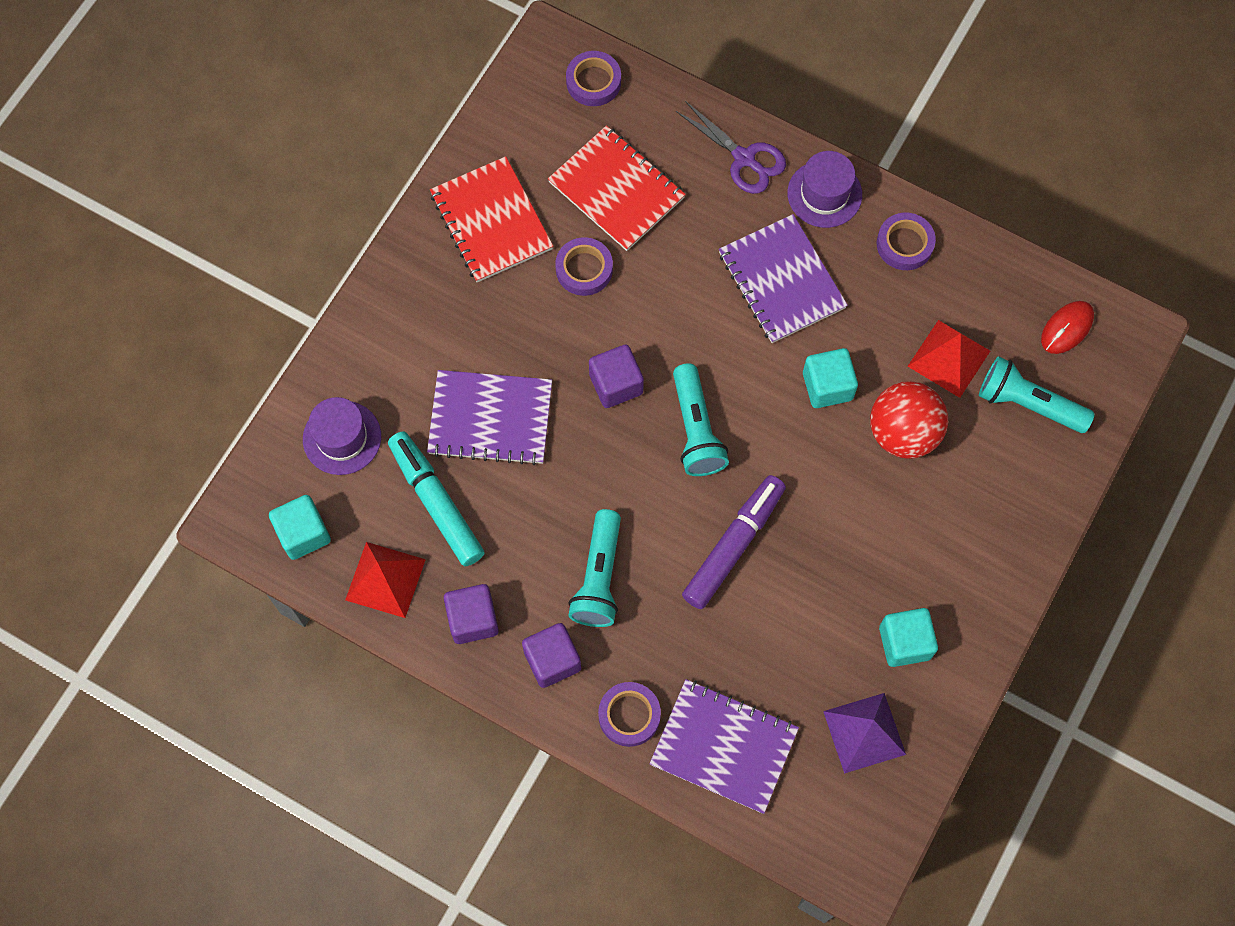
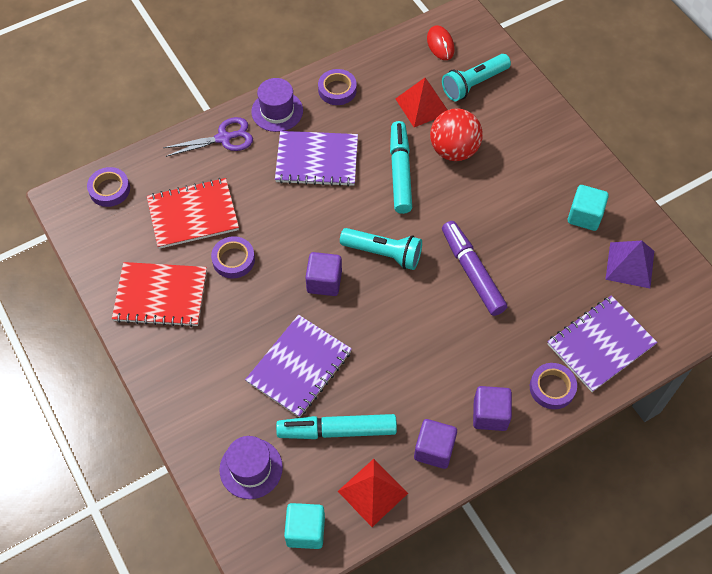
camera: 60 degrees left, 10 degrees down
turquoise flashlight [568,509,621,627] -> none
turquoise cube [803,348,858,408] -> turquoise marker [390,121,412,214]

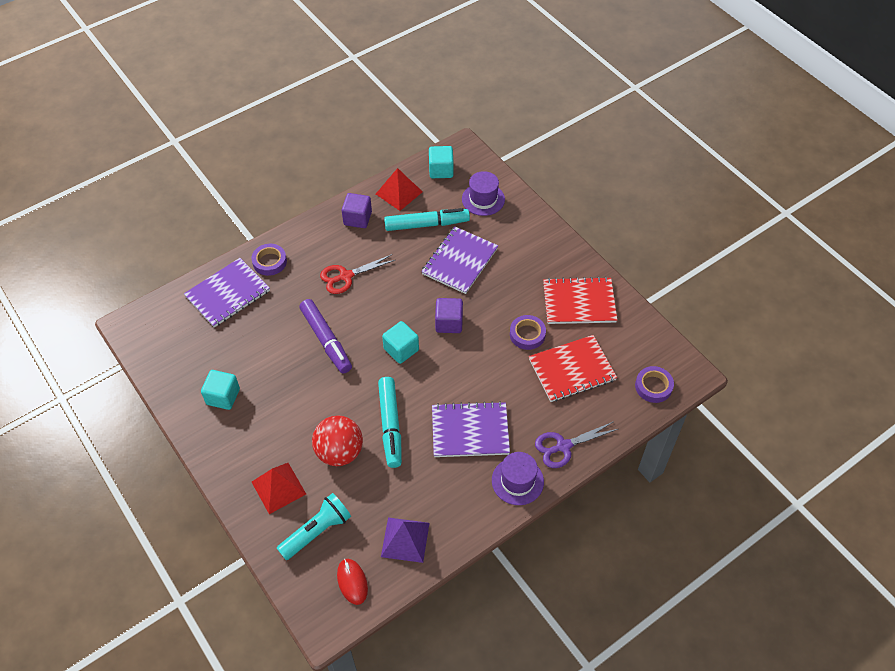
camera: 175 degrees right, 5 degrees down
purple tape [318,69,357,105] -> none
turquoise flashlight [340,228,422,270] -> turquoise cube [382,321,419,364]
red pyramid [395,78,447,127] -> red pyramid moved to [252,463,306,514]
purple cube [473,386,512,431] -> none
purple pyramid [605,241,654,288] -> purple pyramid moved to [381,517,429,563]
none -> red scissors [320,254,395,294]

